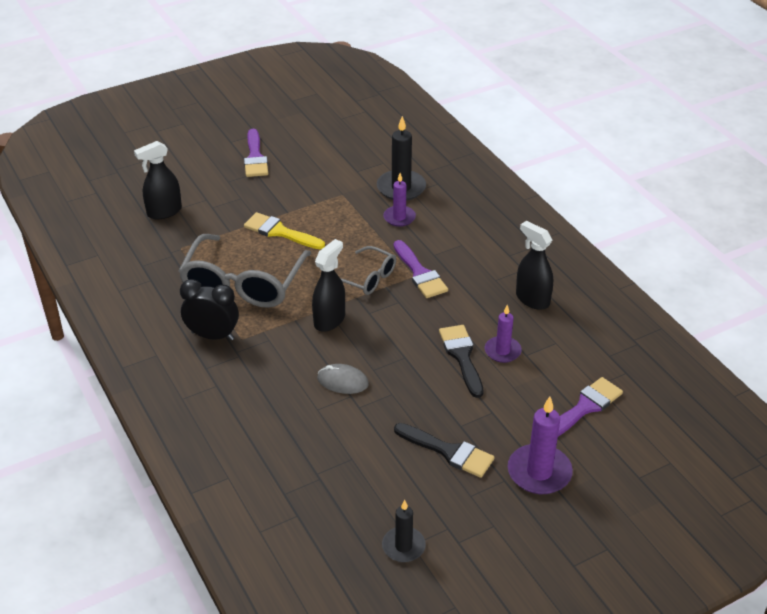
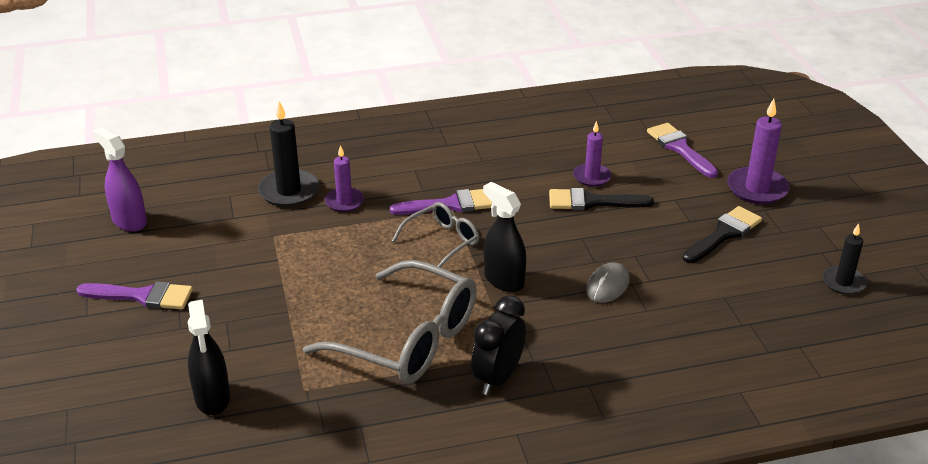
camera: 75 degrees left, 5 degrees down
yellow brush [244,212,325,249] -> none
black spray bottle [516,221,553,310] -> none
none -> purple spray bottle [93,127,147,232]

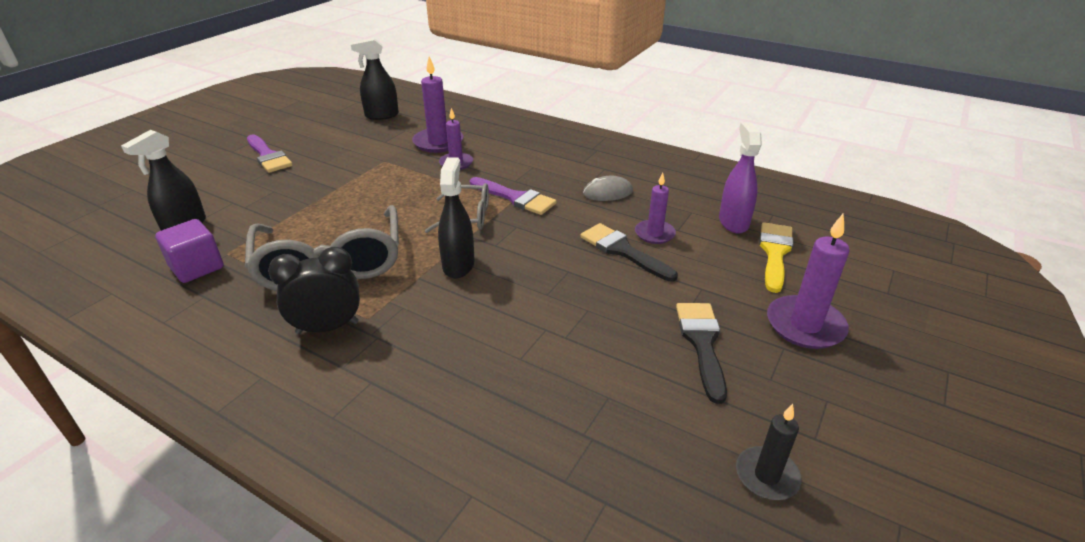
camera: 45 degrees right, 0 degrees up
purple spray bottle [93,127,147,232] -> purple spray bottle moved to [719,122,762,234]
black candle [258,101,319,207] -> purple candle [412,56,463,153]
grey mouse [586,262,630,303] -> grey mouse moved to [583,176,633,201]
purple brush [647,123,718,178] -> yellow brush [759,222,793,293]
black brush [683,206,762,263] -> black brush turned 90 degrees counterclockwise [676,303,727,404]
none -> purple cube [155,219,224,283]
none -> black spray bottle [351,38,399,120]

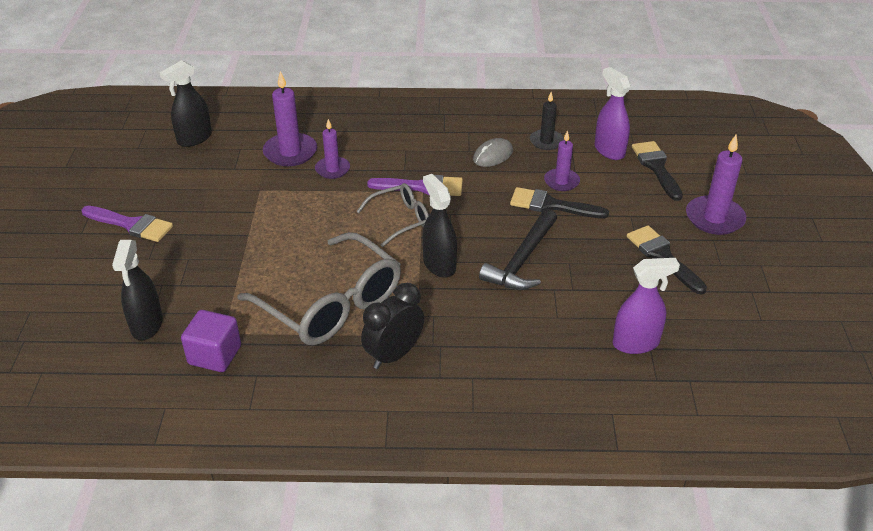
camera: 30 degrees left, 5 degrees up
black candle [736,404,801,500] -> black candle moved to [530,92,564,150]
yellow brush [759,222,793,293] -> black brush [632,141,683,201]
none -> black hammer [479,209,557,290]
none -> purple spray bottle [613,258,680,354]

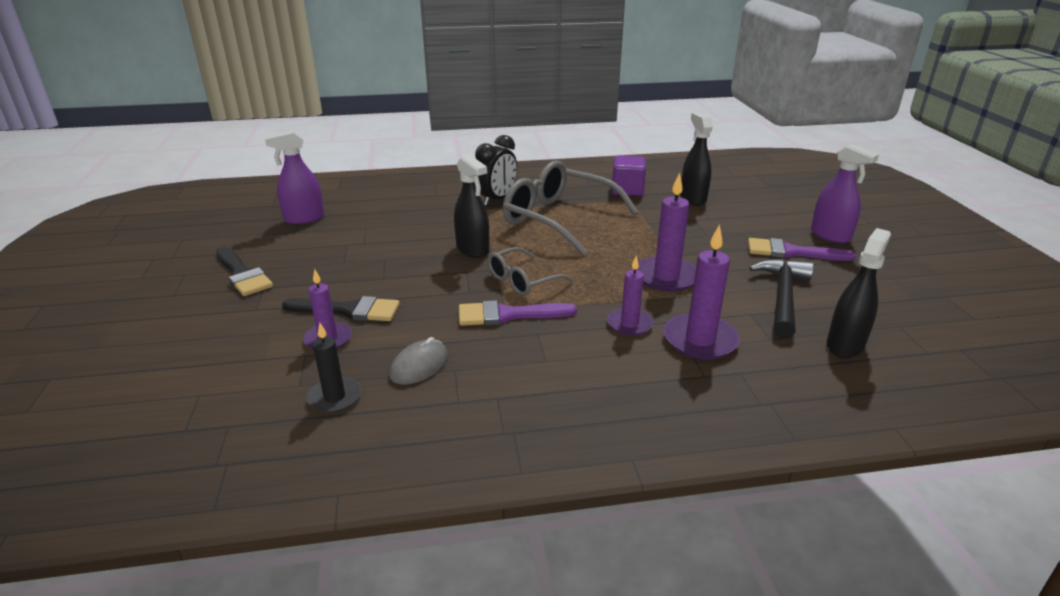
camera: 170 degrees right, 10 degrees down
black hammer [479,209,557,290] -> black hammer moved to [749,259,814,339]
purple spray bottle [595,67,631,160] -> purple spray bottle moved to [811,144,879,243]
black brush [632,141,683,201] -> none
purple candle [686,135,746,235] -> purple candle moved to [636,172,696,292]

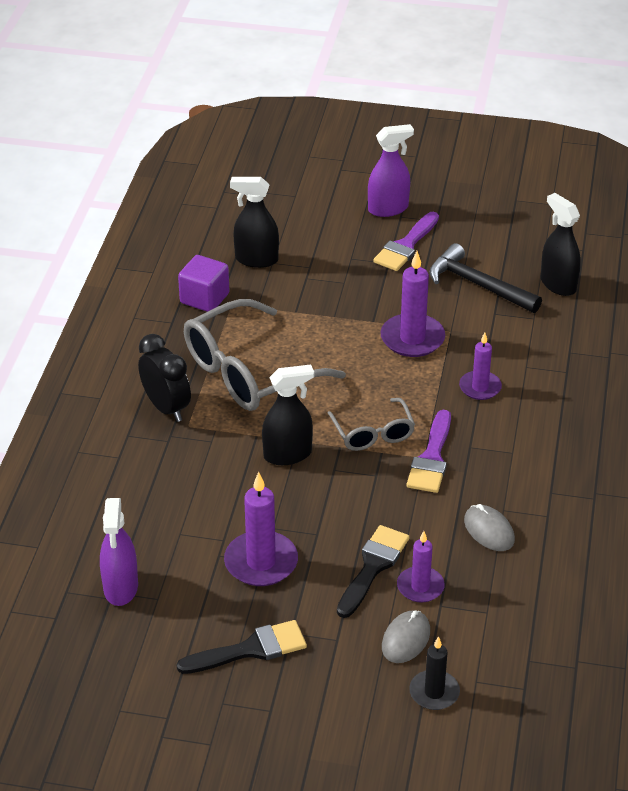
camera: 70 degrees left, 10 degrees up
black candle [306,323,361,413] -> black candle moved to [409,636,460,710]
purple candle [664,224,740,360] -> purple candle moved to [224,472,298,586]
none -> grey mouse [382,610,430,663]

